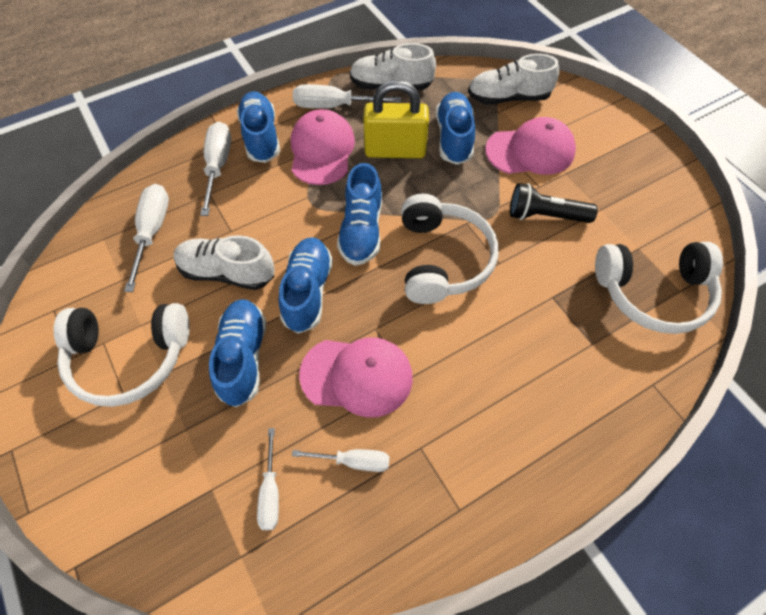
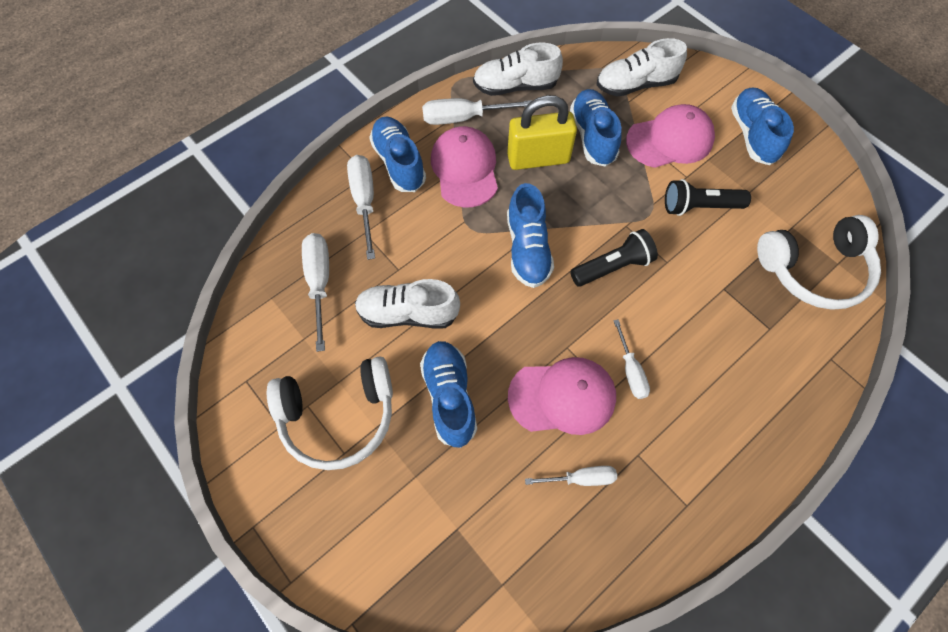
camera: 10 degrees left, 5 degrees up
white screwdriver [257,428,279,530] -> white screwdriver moved to [613,319,650,399]
blue shoe [278,237,333,334] -> blue shoe moved to [731,88,794,165]
white headphones [401,194,499,304] -> black flashlight [570,229,658,287]

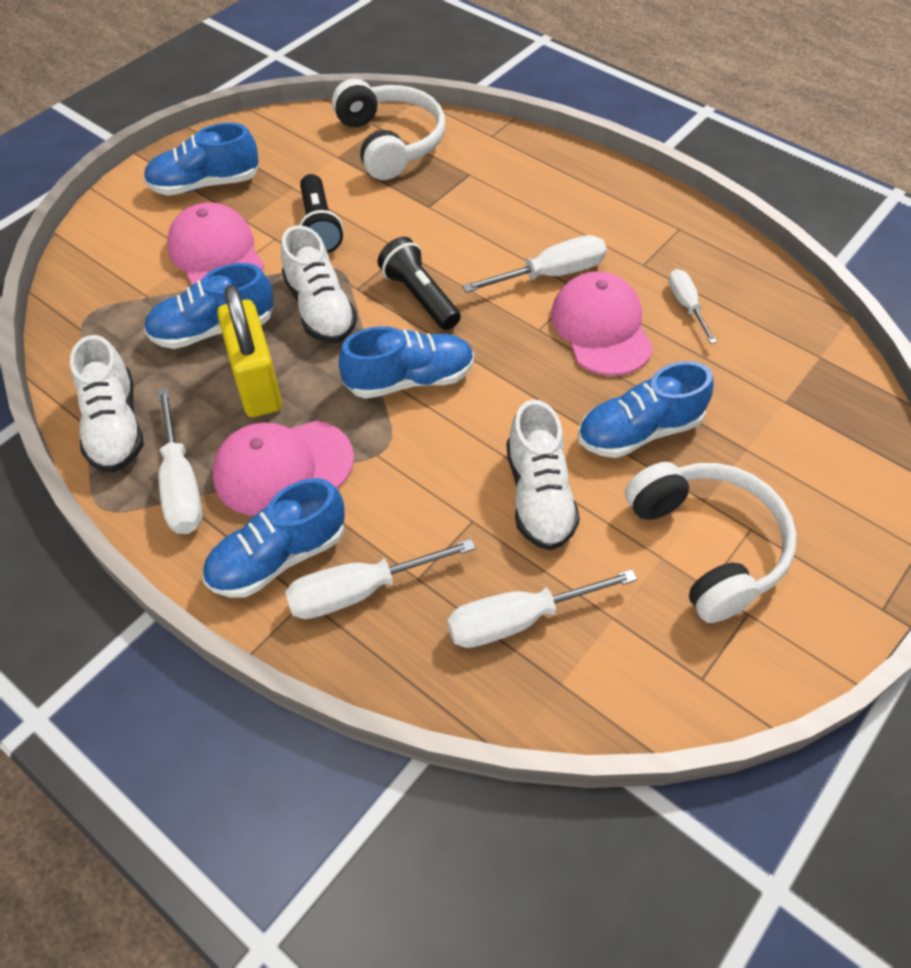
camera: 100 degrees left, 10 degrees down
white shoe [597,38,687,97] -> white shoe moved to [281,225,357,343]
white screwdriver [613,319,650,399] -> white screwdriver [462,235,607,293], size x1.58

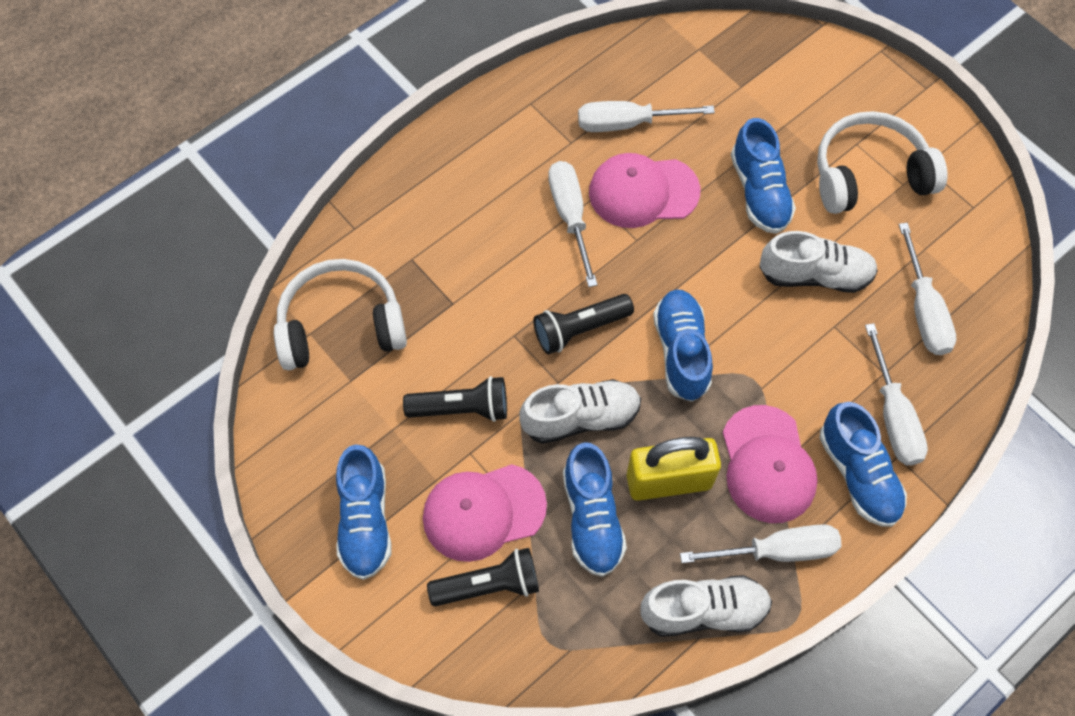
camera: 80 degrees left, 10 degrees up
white screwdriver [668,269,717,344] -> white screwdriver [578,101,715,132], size x1.58
none -> black flashlight [427,548,539,606]

